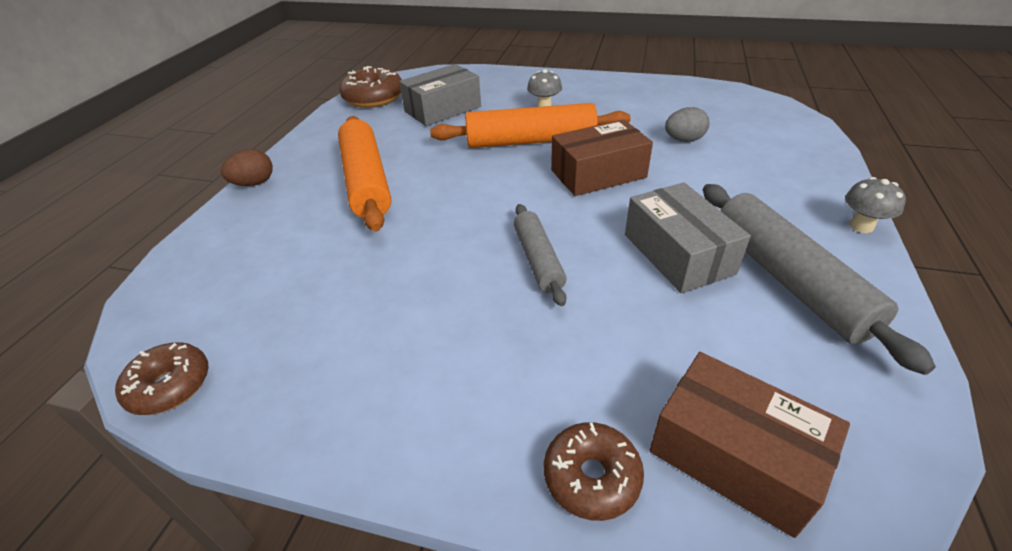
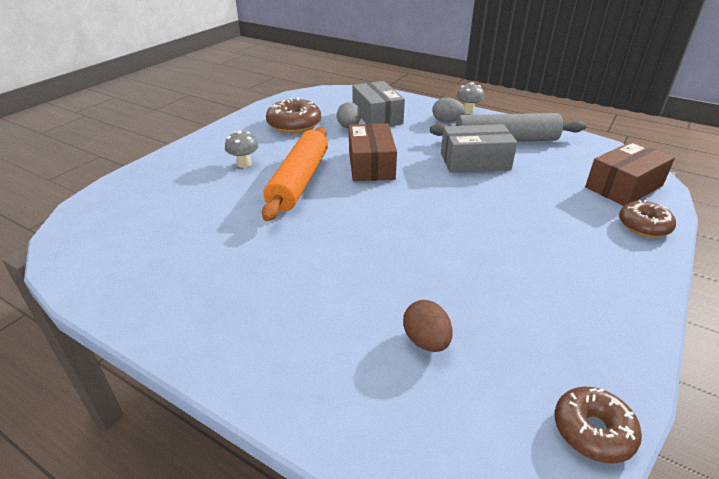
camera: 75 degrees left, 5 degrees down
brown egg [221,149,273,186] -> brown egg moved to [403,300,452,352]
orange rolling pin [338,116,391,232] -> none
brown donut [339,66,402,108] -> brown donut moved to [266,97,321,133]
grey box [399,64,481,126] -> grey box moved to [352,81,405,126]
grey rolling pin [514,204,567,306] -> none
none -> grey egg [432,97,465,122]

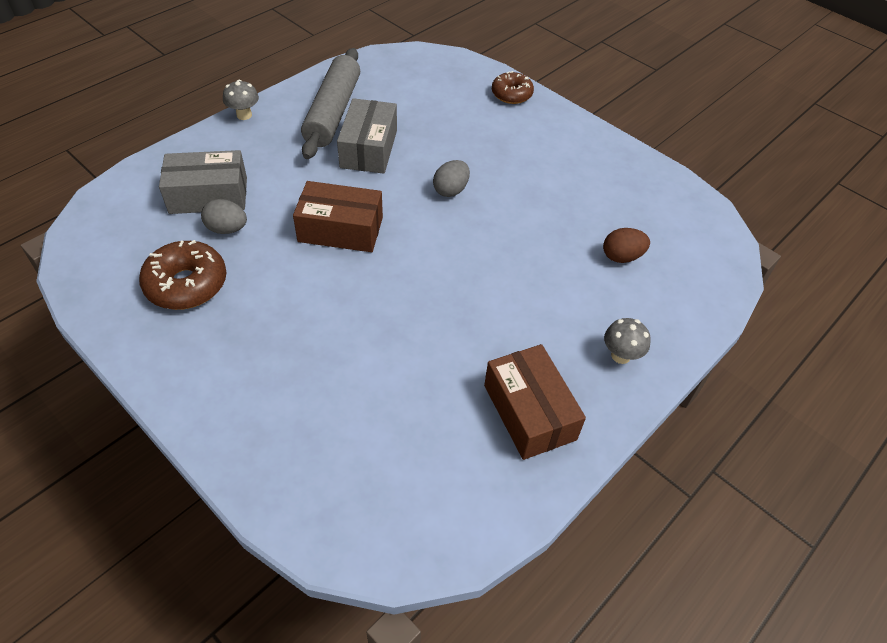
camera: 80 degrees left, 15 degrees up
grey mushroom [225,130,258,168] -> grey mushroom moved to [604,318,651,364]
orange rolling pin [262,127,328,221] -> none
grey egg [432,97,465,122] -> grey egg moved to [433,160,470,197]
brown donut [555,386,642,464] -> none
brown box [585,141,675,206] -> brown box moved to [484,344,586,460]

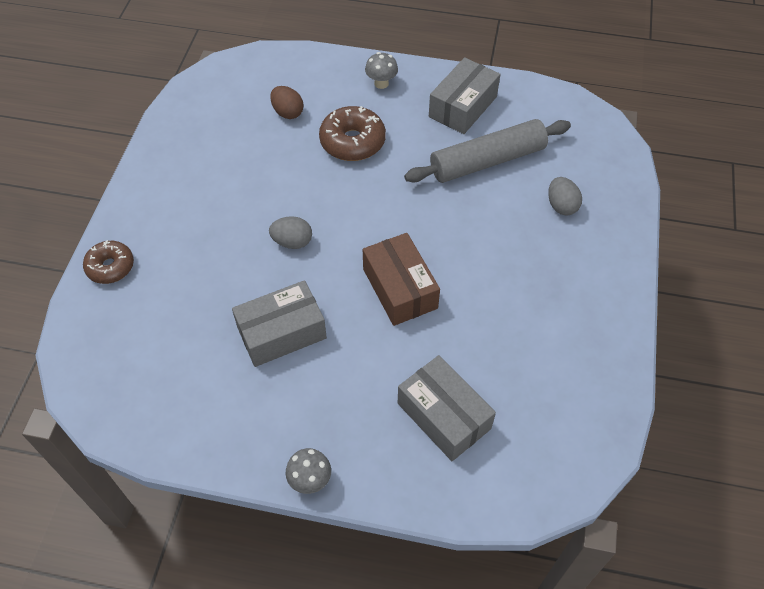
camera: 120 degrees left, 5 degrees up
brown donut [139,240,226,310] -> brown donut moved to [319,106,386,161]
grey egg [201,199,247,234] -> grey egg moved to [548,177,582,216]
grey rolling pin [301,48,360,159] -> grey rolling pin moved to [404,119,571,183]
brown box [484,344,586,460] -> grey box [429,57,500,134]

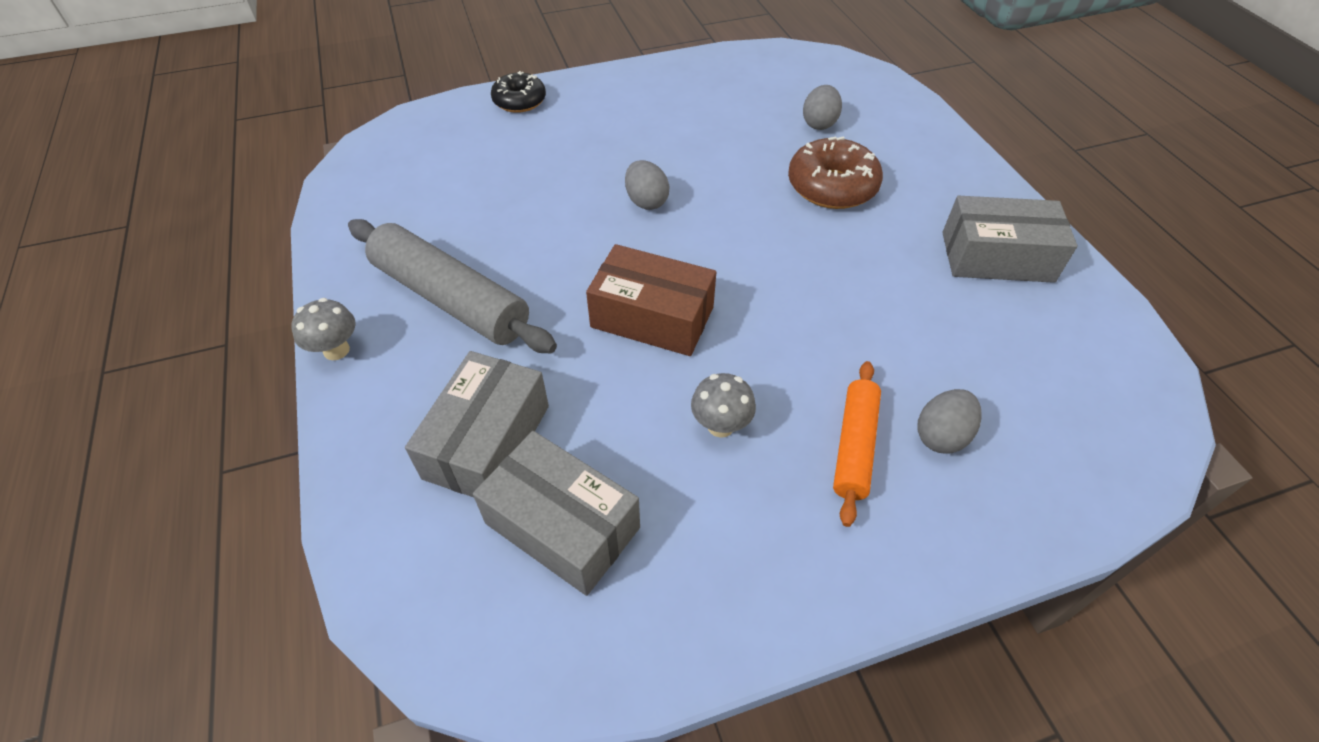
camera: 60 degrees right, 5 degrees down
brown donut [83,240,134,284] -> black donut [491,71,546,113]
grey box [232,280,327,367] -> grey box moved to [473,431,640,596]
brown egg [270,86,304,119] -> grey egg [803,85,842,130]
brown box [363,233,440,326] -> brown box turned 75 degrees clockwise [586,244,716,356]
grey mushroom [365,52,398,89] -> grey mushroom moved to [691,373,756,438]
grey rolling pin [404,119,571,183] -> grey rolling pin moved to [348,219,557,353]
none -> orange rolling pin [833,361,881,527]

